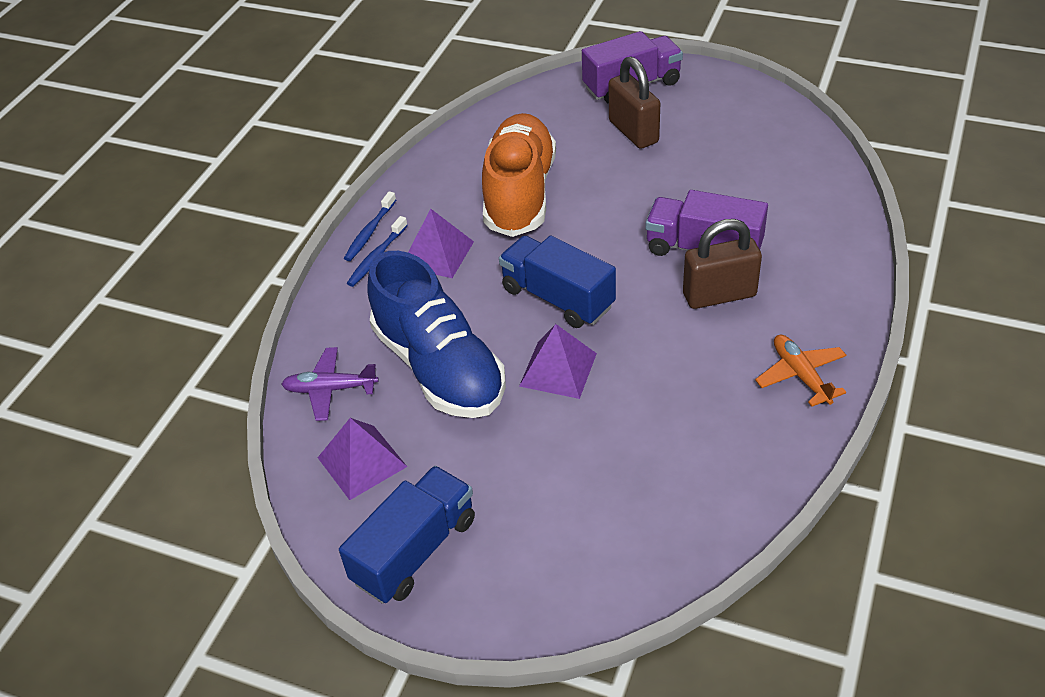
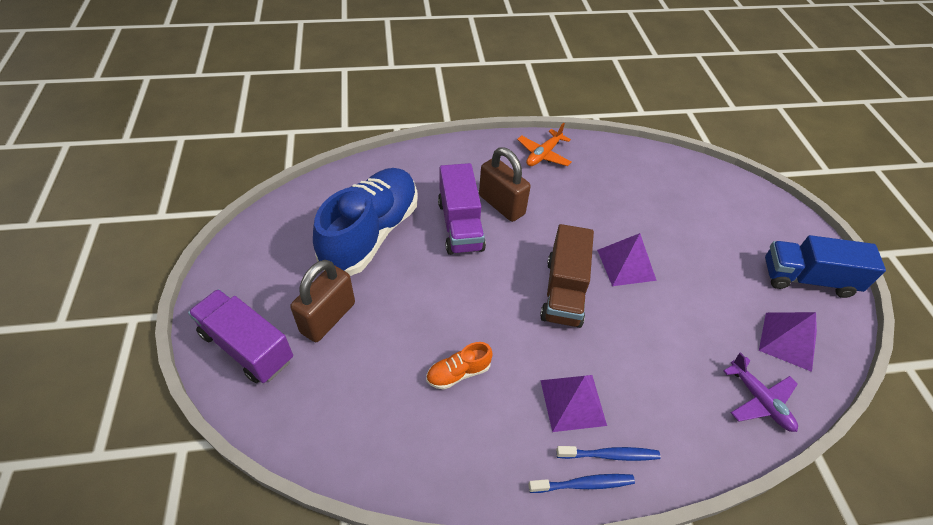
camera: 125 degrees left, 5 degrees up
blue shoe [367,251,506,418] -> blue shoe moved to [313,168,418,276]
orange shoe [482,113,556,237] -> orange shoe [426,342,493,390], size x0.41
blue truck [499,236,616,328] -> brown truck [540,224,594,328]

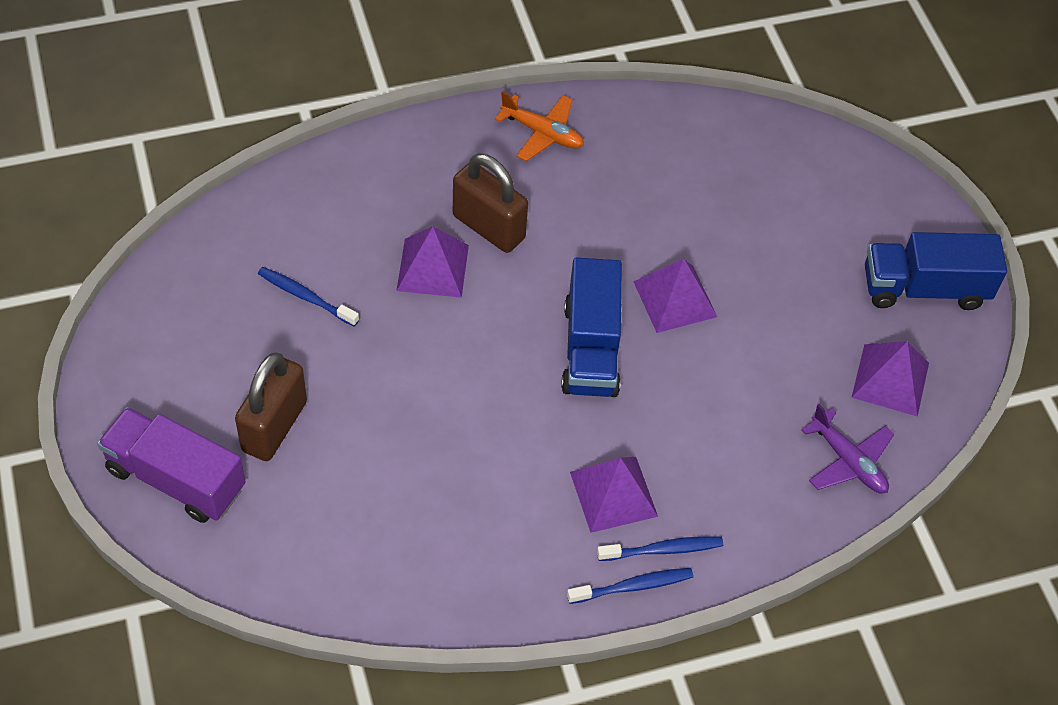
camera: 10 degrees left, 5 degrees up
blue shoe [313,168,418,276] -> blue toothbrush [258,267,359,327]
orange shoe [426,342,493,390] -> none
purple truck [438,163,486,255] -> purple pyramid [396,226,469,298]
orange plane [517,123,572,166] -> orange plane turned 90 degrees counterclockwise [495,91,584,161]
brown truck [540,224,594,328] -> blue truck [561,257,622,397]

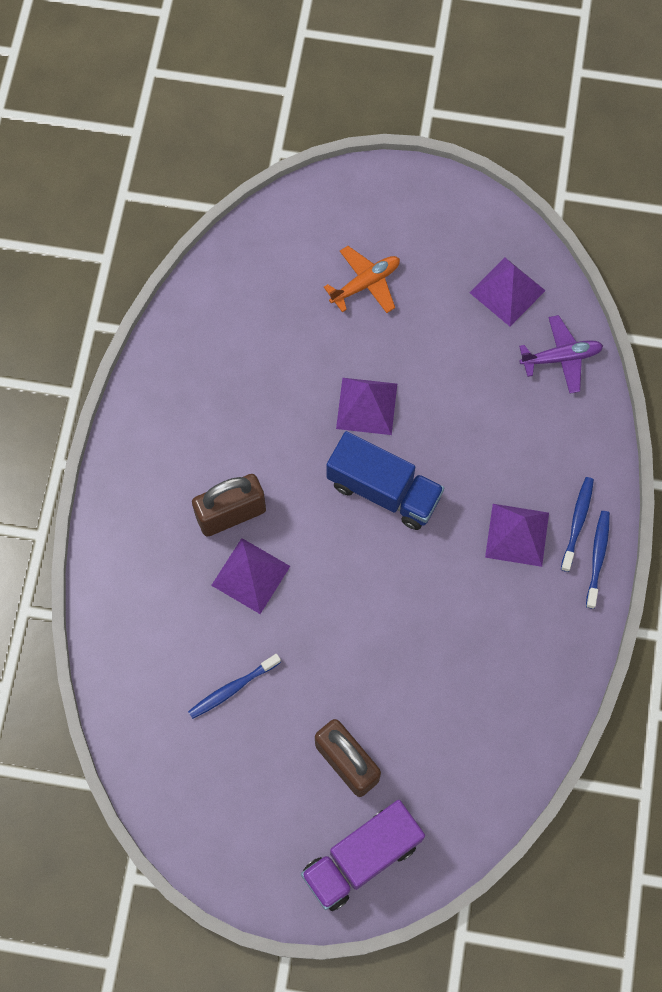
camera: 60 degrees left, 15 degrees up
orange plane [495,91,584,161] -> orange plane moved to [324,246,400,313]
blue truck [865,232,1007,310] -> none

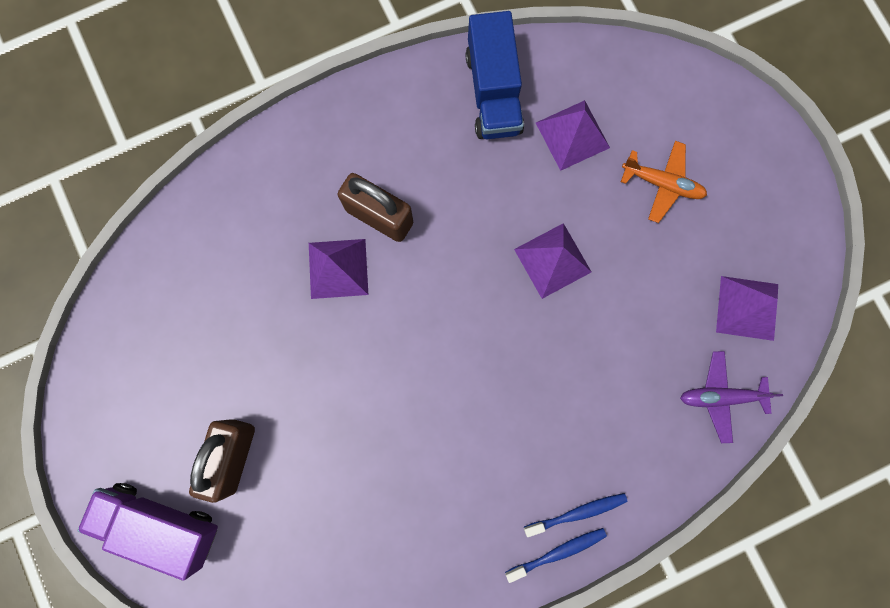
camera: 55 degrees right, 10 degrees up
blue toothbrush [188,654,281,719] -> none
blue truck [326,431,444,530] -> blue truck moved to [466,11,524,139]
purple pyramid [485,504,549,567] -> purple pyramid moved to [536,100,610,171]
purple plane [519,315,603,394] -> purple plane turned 135 degrees clockwise [680,351,783,443]

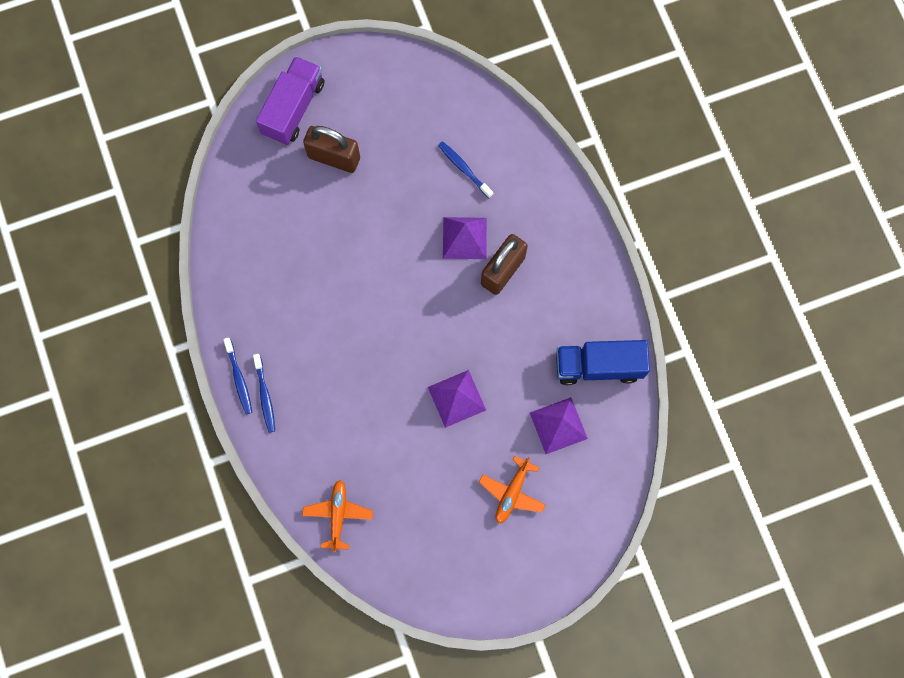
camera: 95 degrees right, 5 degrees down
purple plane [680,351,783,443] -> orange plane [302,480,373,552]
purple pyramid [716,276,778,341] -> none
none -> blue toothbrush [438,141,494,198]

